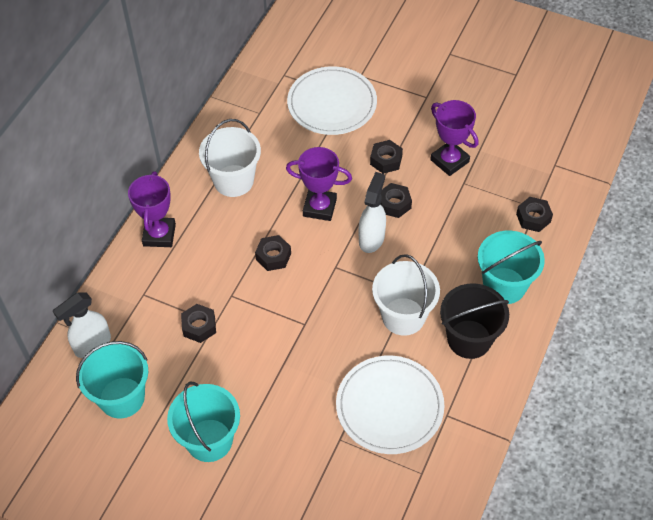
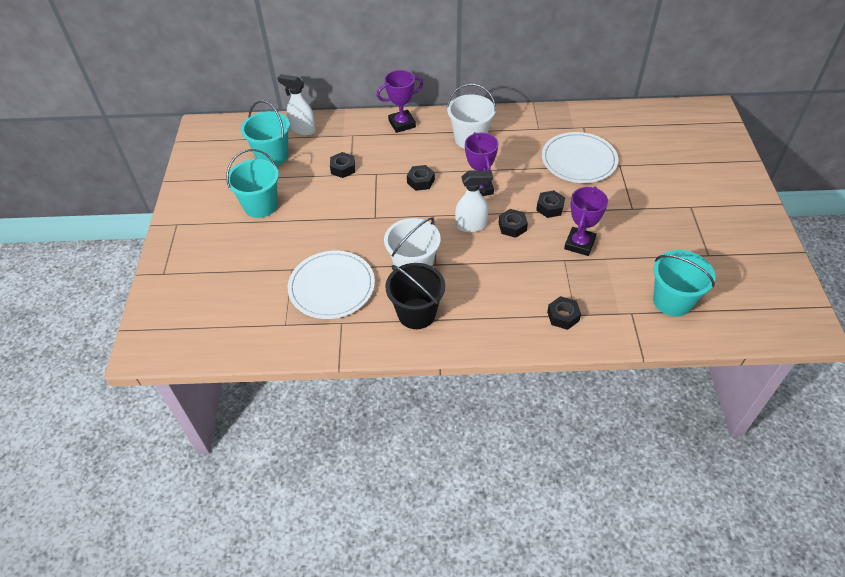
camera: 65 degrees right, 5 degrees down
turquoise bucket [478,230,545,304] -> turquoise bucket moved to [653,250,716,317]

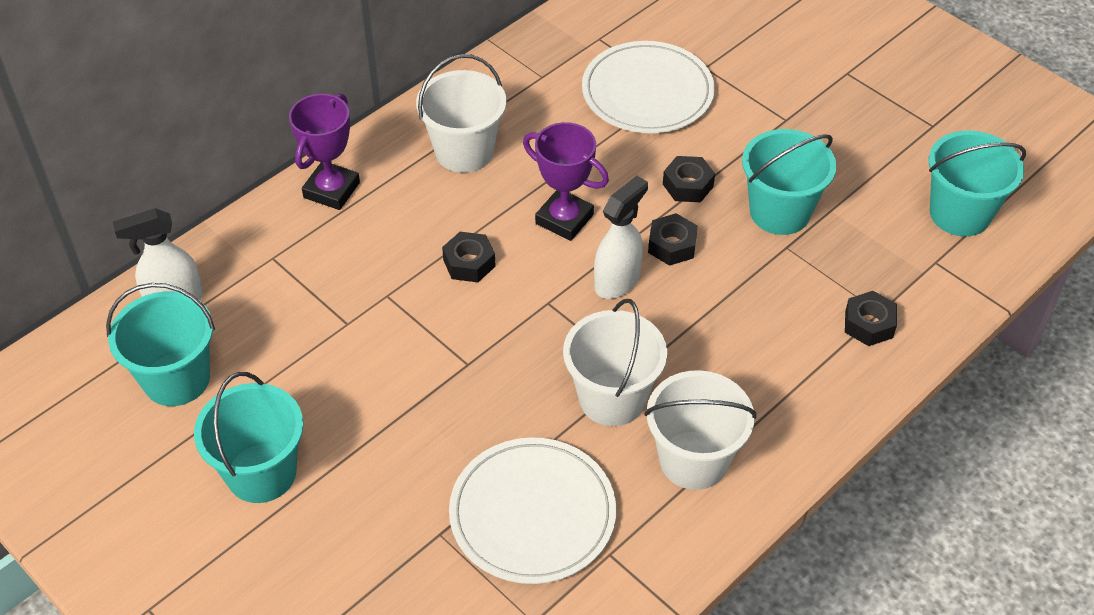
camera: 45 degrees left, 0 degrees up
black nut [330,152,355,178] -> none
black bucket [385,263,445,329] -> white bucket [644,370,756,490]
purple trophy [564,187,608,256] -> turquoise bucket [742,129,836,235]

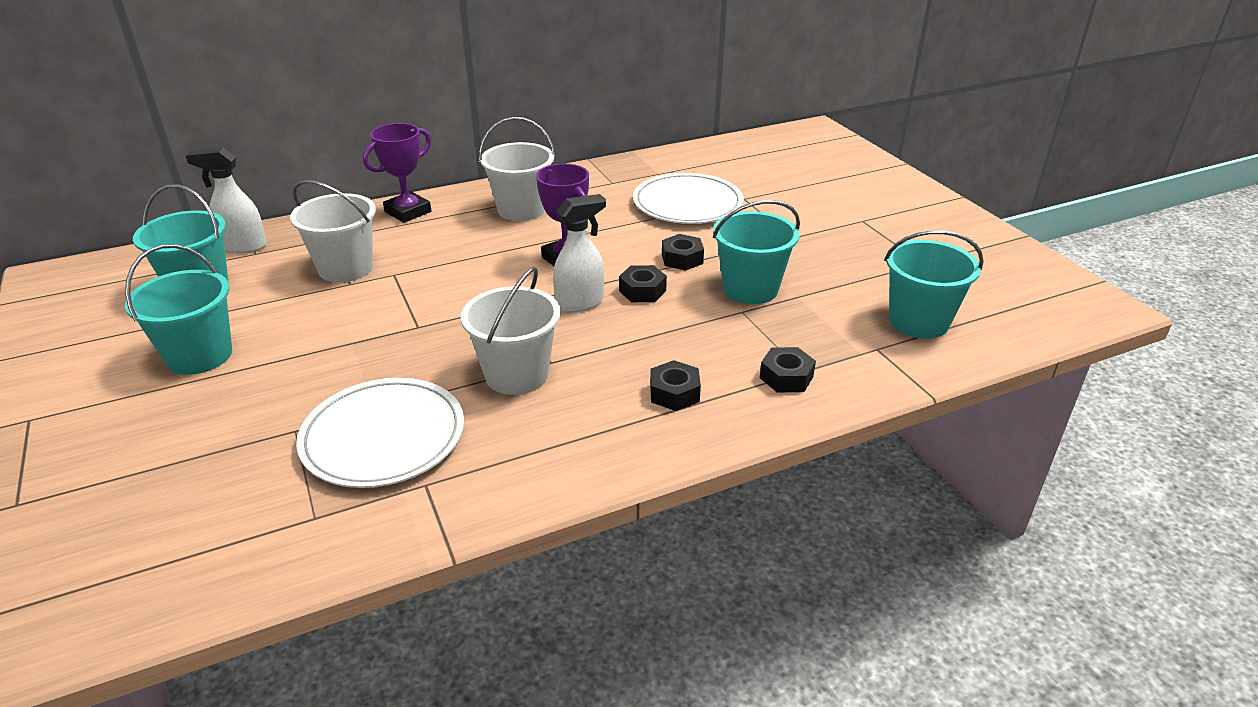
camera: 20 degrees right, 15 degrees down
black nut [442,232,496,282] -> black nut moved to [650,360,701,411]
white bucket [644,370,756,490] -> white bucket moved to [290,180,376,283]

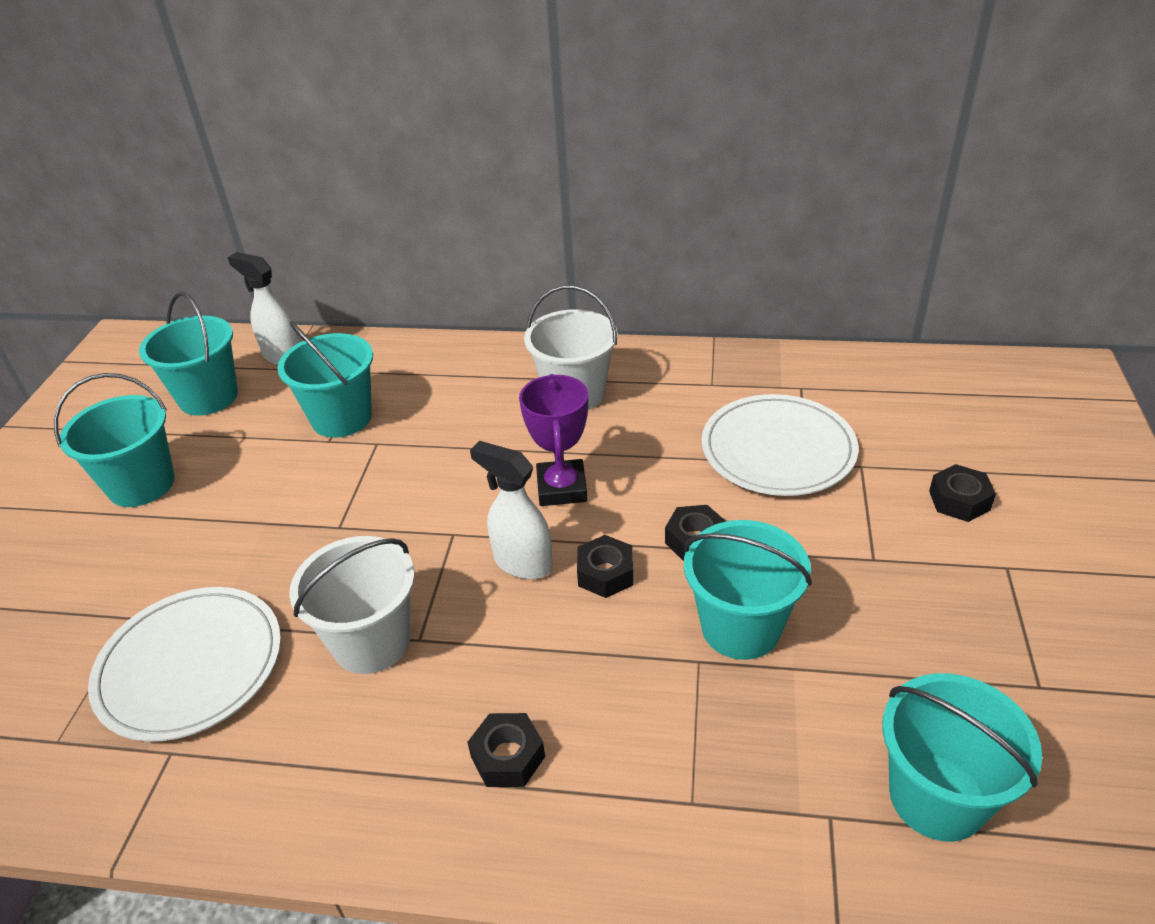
camera: 35 degrees right, 5 degrees up
white bucket [290,180,376,283] -> turquoise bucket [277,321,373,438]
purple trophy [363,123,431,223] -> none
white spray bottle [553,194,606,313] -> white spray bottle turned 150 degrees counterclockwise [470,441,553,579]
black nut [760,347,816,393] -> black nut moved to [929,464,996,522]

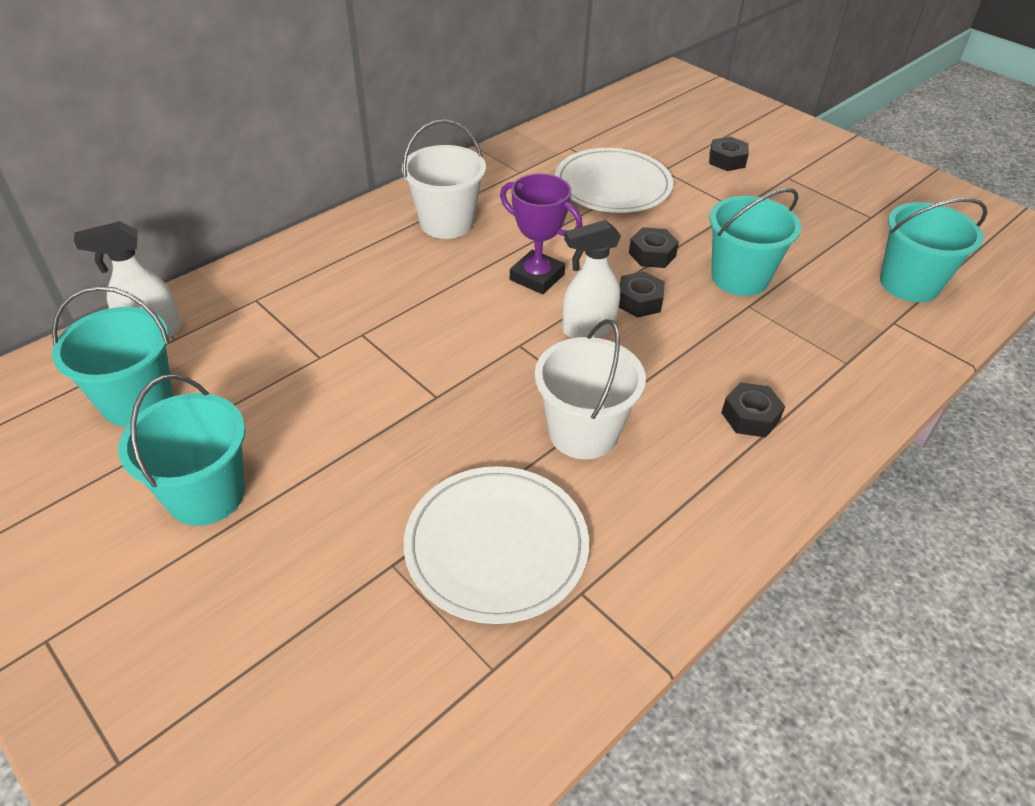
camera: 55 degrees left, 5 degrees up
turquoise bucket [277,321,373,438] -> none

